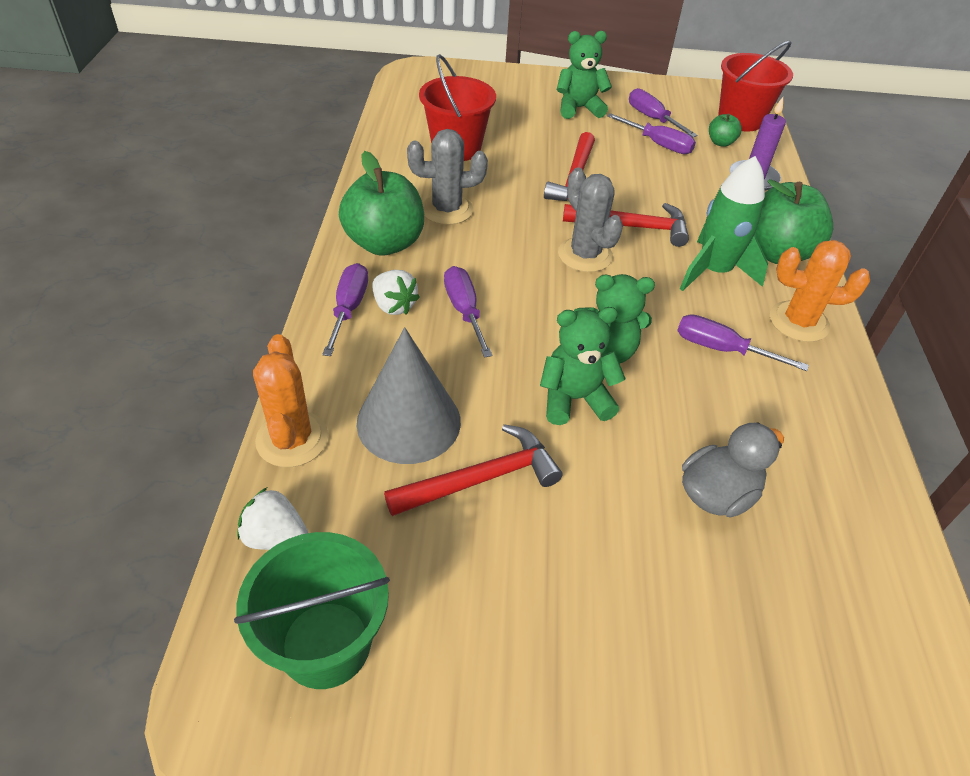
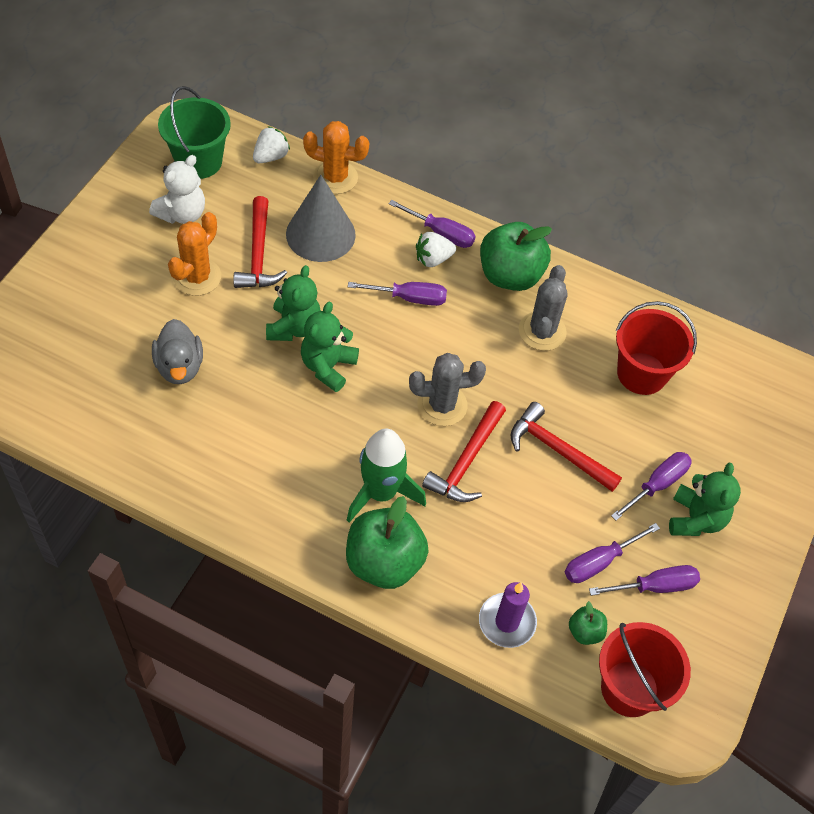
camera: 110 degrees right, 10 degrees up
purple screwdriver [677,314,809,371] -> purple screwdriver moved to [611,452,692,520]
orange cactus [770,240,870,342] -> orange cactus moved to [168,212,221,296]
none -> white teddy bear [149,155,205,224]

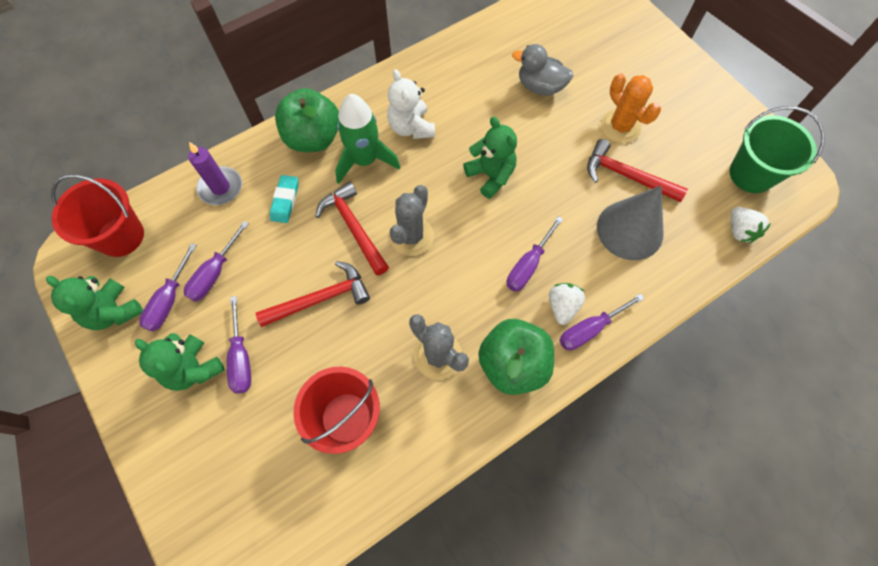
camera: 125 degrees right, 10 degrees up
white teddy bear [149,155,205,224] -> white teddy bear moved to [387,69,435,139]
green teddy bear [266,265,321,341] -> green teddy bear moved to [46,276,143,330]
orange cactus [303,121,370,194] -> none
purple screwdriver [565,523,660,583] -> purple screwdriver turned 150 degrees counterclockwise [184,221,249,302]
green apple [569,601,607,645] -> none
none -> turquoise eraser [270,175,298,223]

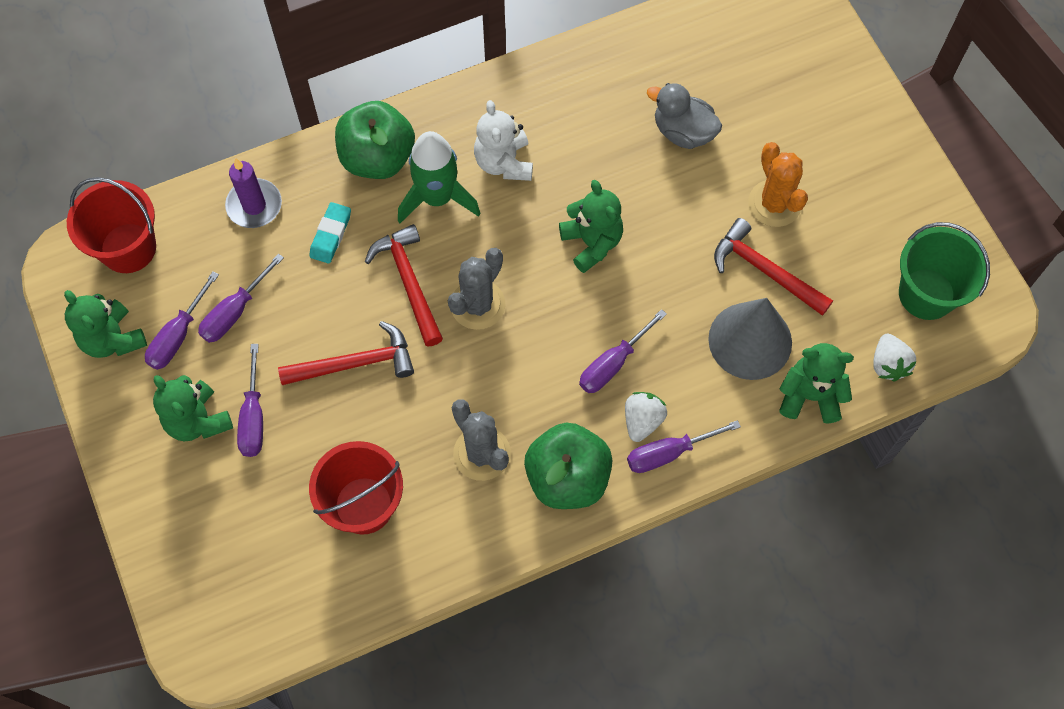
camera: 10 degrees right, 0 degrees up
none -> green teddy bear [779,343,854,423]

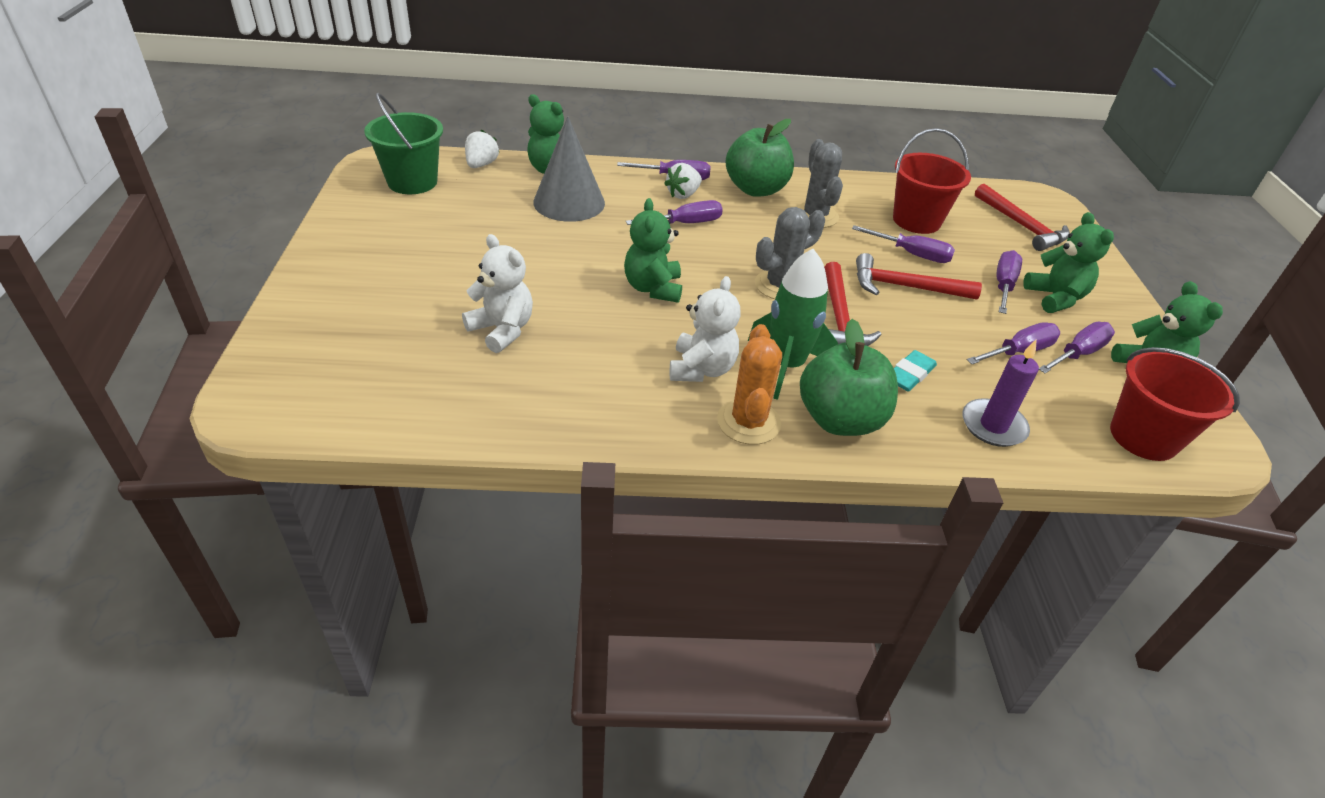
camera: 160 degrees left, 25 degrees down
grey duck [647,83,722,149] -> white teddy bear [462,234,533,353]
red hammer [714,218,833,316] -> red hammer moved to [975,184,1070,251]
orange cactus [748,142,808,227] -> orange cactus moved to [717,324,782,445]
none -> purple screwdriver [852,225,955,263]

